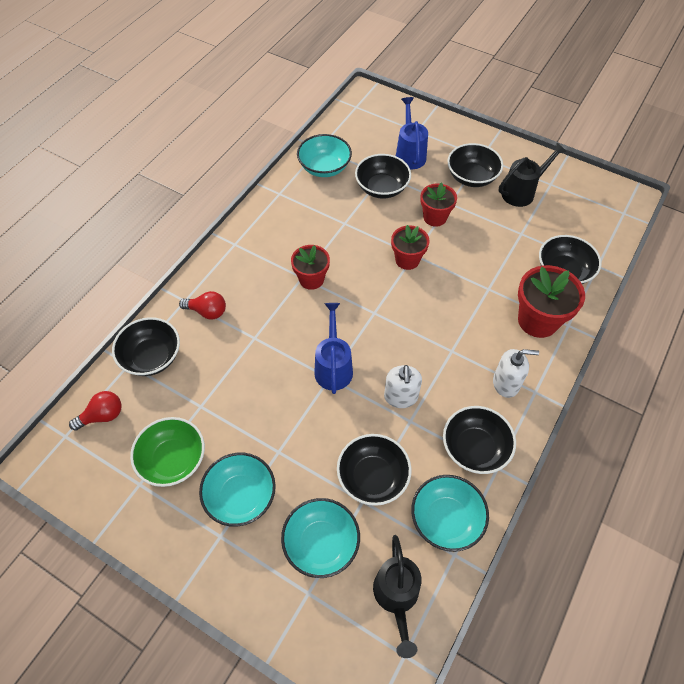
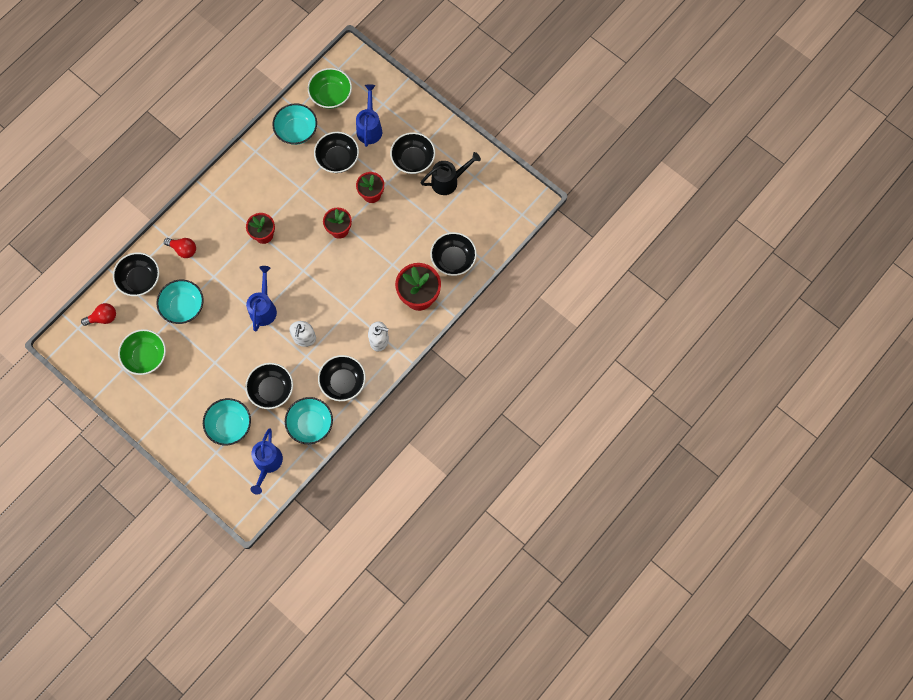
camera: 10 degrees right, 15 degrees up
turquoise bowl [199,453,276,527] -> turquoise bowl moved to [157,280,204,324]
black watering can [373,535,422,658] -> blue watering can [250,428,283,495]
none -> green bowl [308,68,352,109]

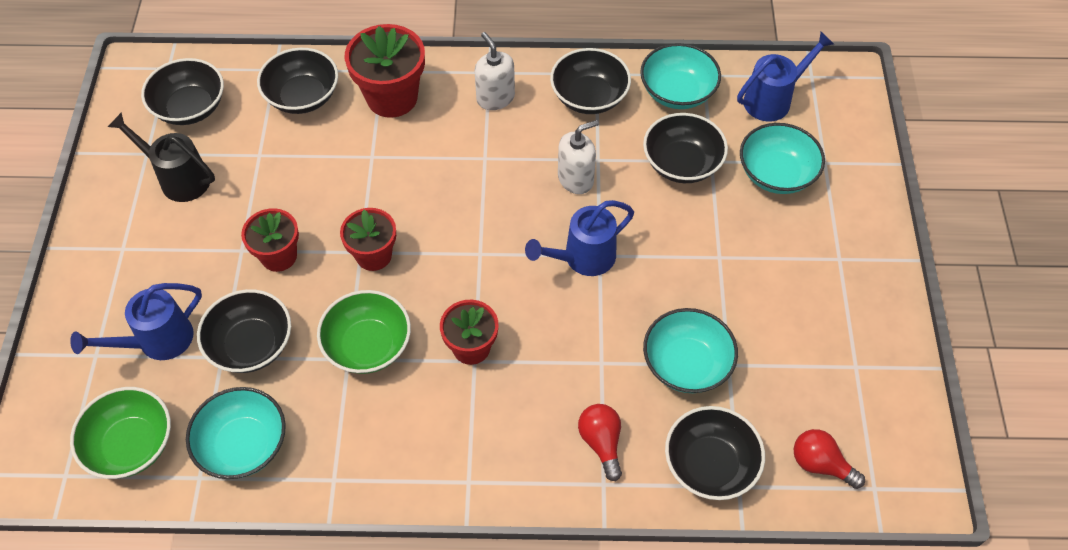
camera: 130 degrees left, 15 degrees down
green bowl [118,329,166,375] -> green bowl moved to [317,290,411,374]
black bowl [390,132,435,174] -> black bowl moved to [141,58,224,125]

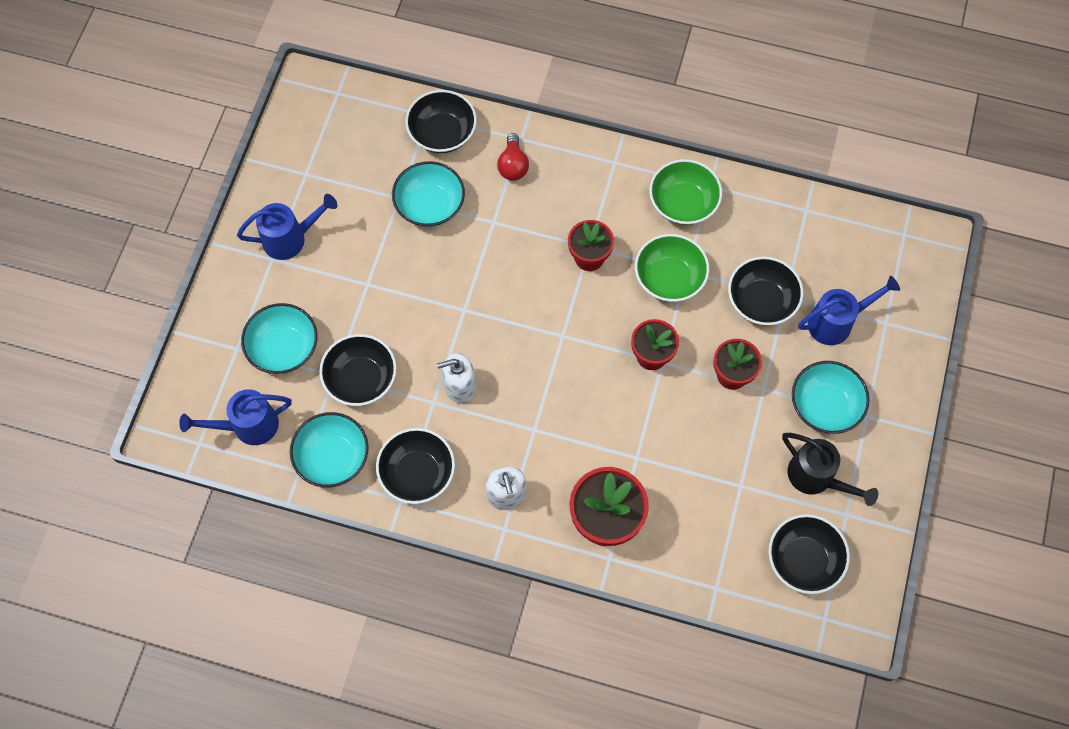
camera: 165 degrees left, 10 degrees up
green bowl [70,387,171,479] -> green bowl moved to [649,159,722,225]
turquoise bowl [186,387,286,479] -> turquoise bowl moved to [792,361,870,434]
black bowl [257,48,338,114] -> none
blue watering can [525,200,634,276] -> blue watering can moved to [237,194,337,260]
red light bulb [794,429,865,489] -> none

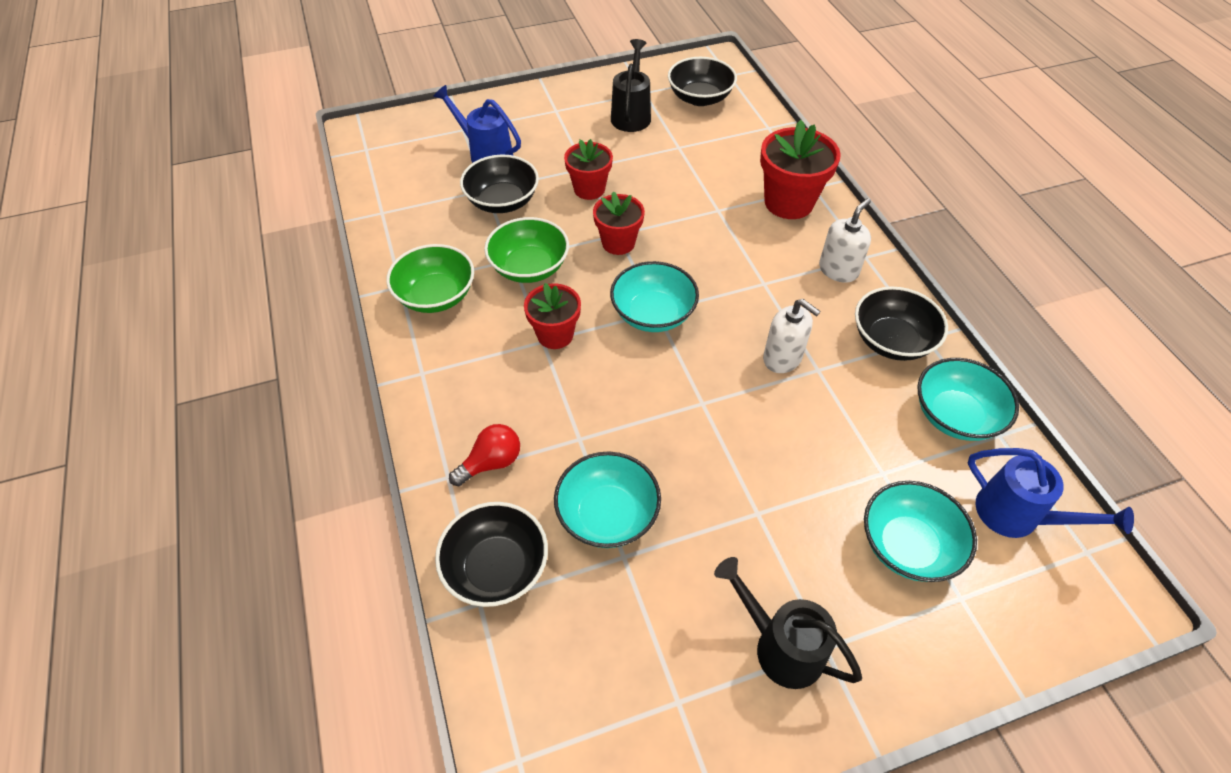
camera: 125 degrees left, 15 degrees down
blue watering can [237,194,337,260] -> black watering can [714,557,862,689]
black bowl [319,334,397,406] -> none
turquoise bowl [792,361,870,434] -> turquoise bowl moved to [610,261,699,332]

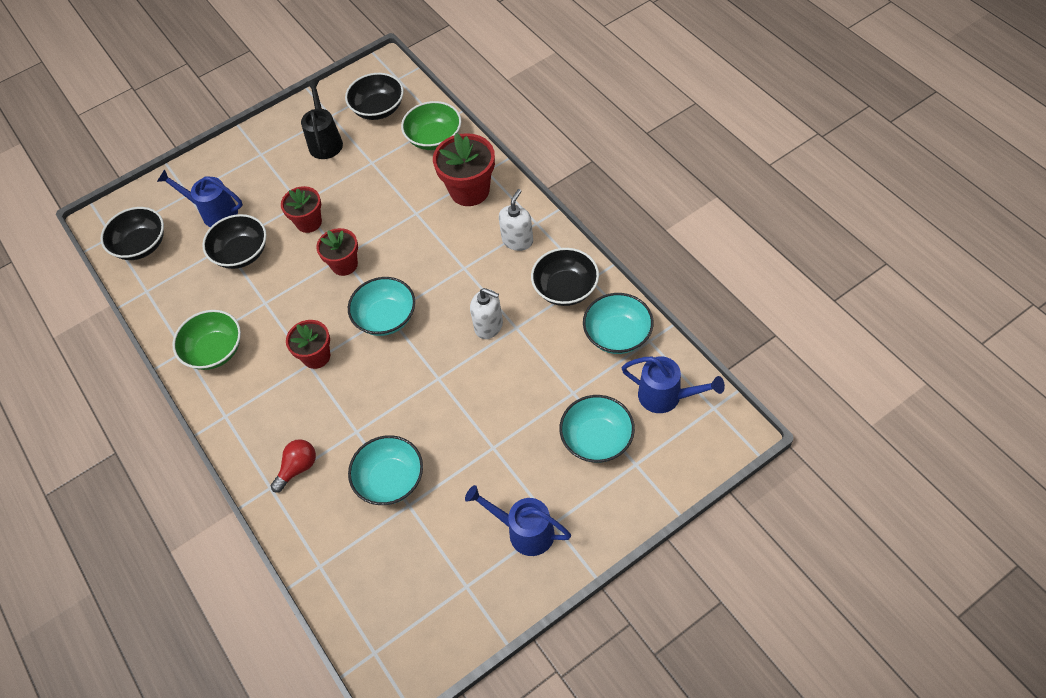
camera: 10 degrees left, 5 degrees up
black bowl [435,502,548,607] -> black bowl moved to [101,207,164,260]
green bowl [484,217,569,283] -> green bowl moved to [401,101,461,150]
black watering can [714,557,862,689] -> blue watering can [465,485,571,556]

